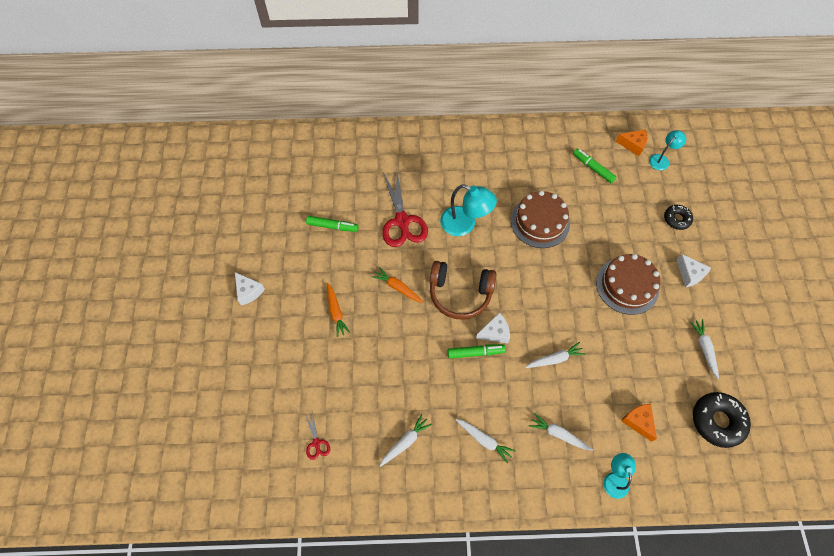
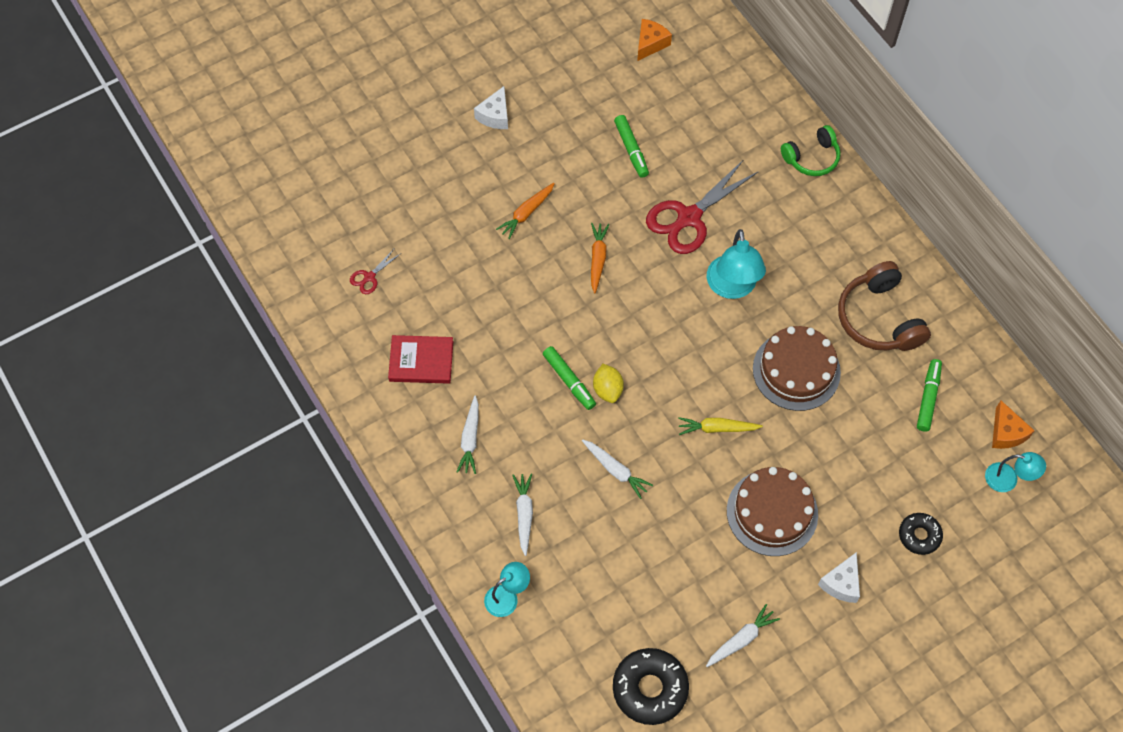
camera: 60 degrees right, 0 degrees up
white carrot [380,414,432,467] -> red book [388,335,453,384]
brown headphones [430,261,496,320] -> brown headphones moved to [838,261,931,351]
white cheese [476,313,510,343] -> yellow lemon [593,364,624,403]
orange cheese [621,404,657,442] -> orange cheese moved to [637,19,672,61]
none -> yellow carrot [678,417,763,435]
none -> green headphones [781,125,841,176]

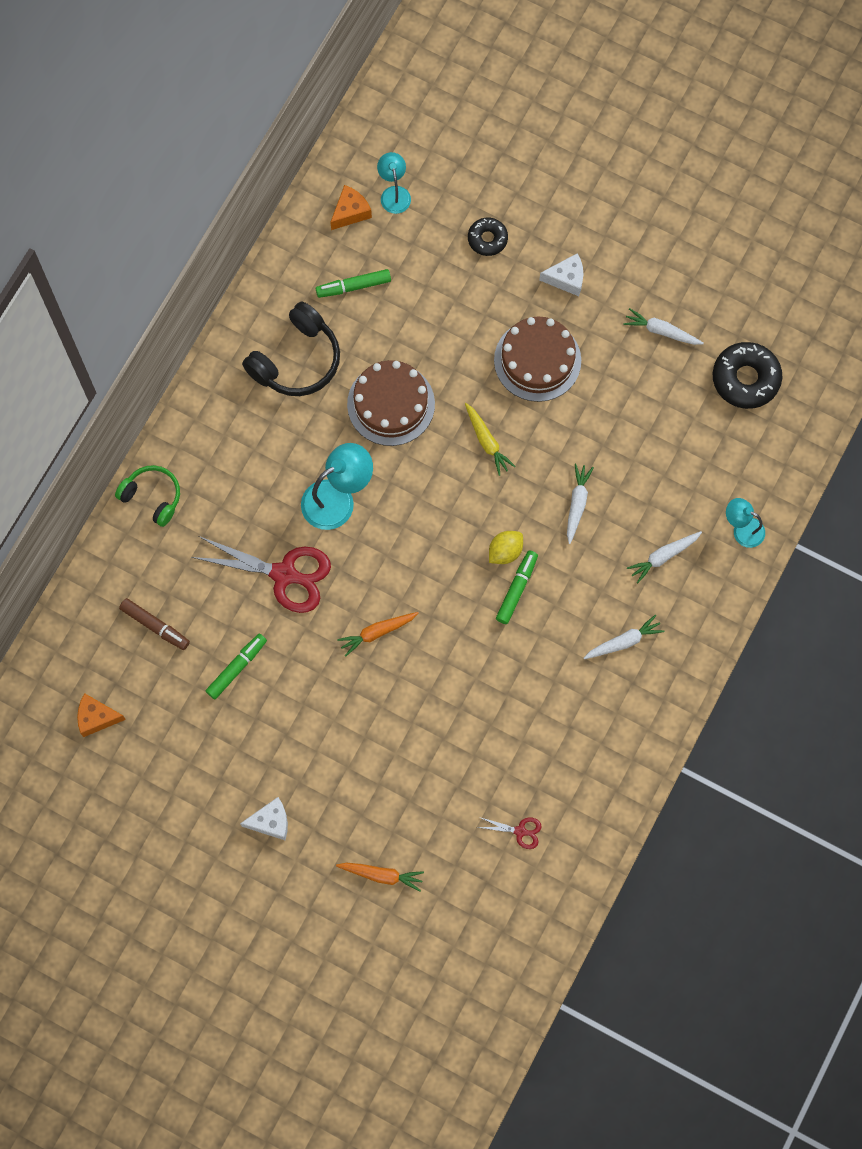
camera: 120 degrees left, 10 degrees up
red book [388,335,453,384] -> none
orange carrot [496,183,555,239] -> orange carrot moved to [336,863,424,891]
brown headphones [838,261,931,351] -> black headphones [242,301,340,396]
none -> brown marker [119,598,190,650]

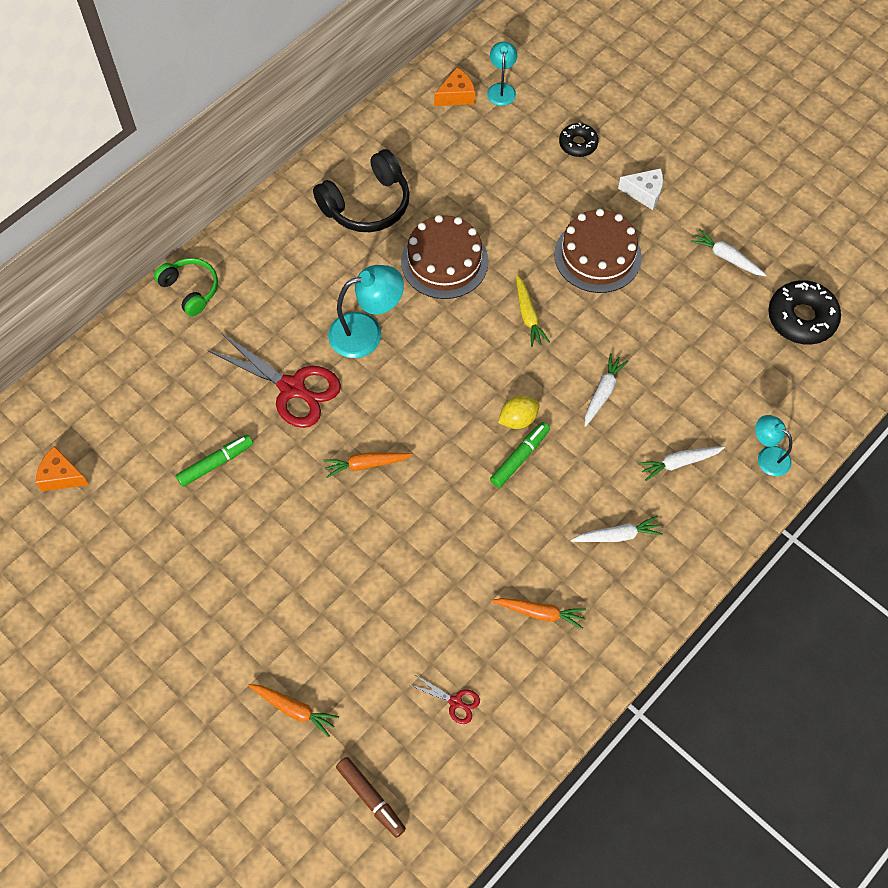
camera: 15 degrees right, 10 degrees down
brown marker [119,598,190,650] -> brown marker moved to [336,757,406,838]
white cheese [240,797,288,840] -> none
green marker [316,269,391,298] -> none
none -> orange carrot [491,598,586,629]

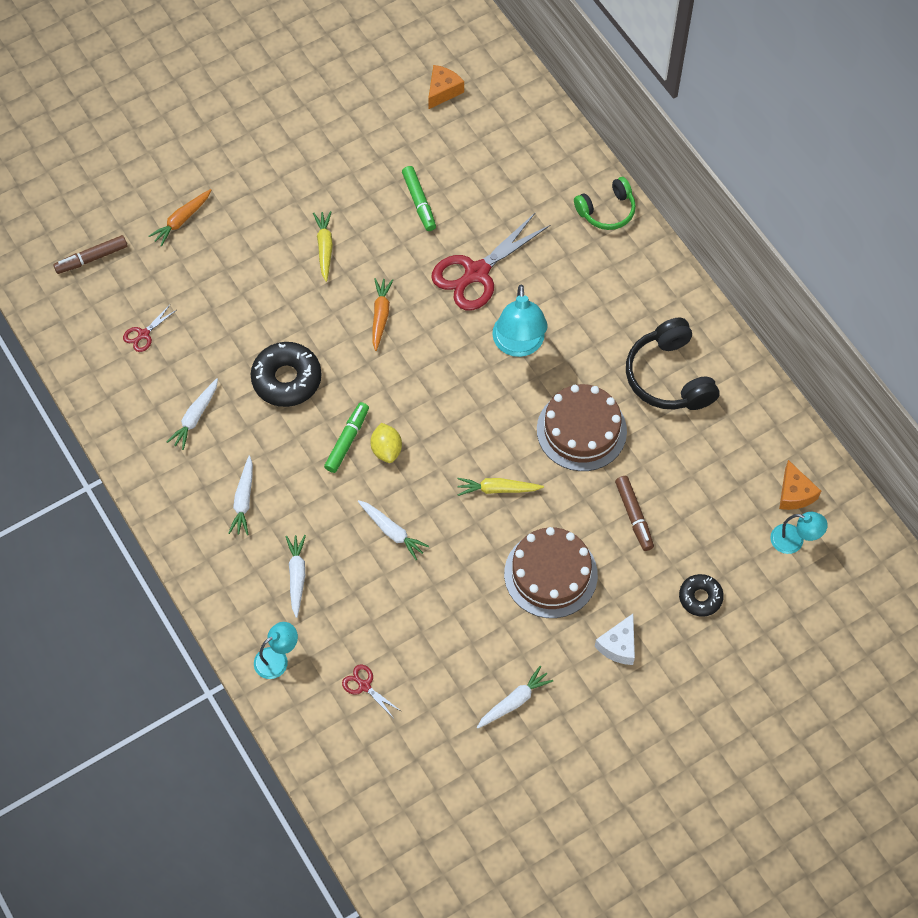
camera: 105 degrees right, 0 degrees up
green marker [490,422,550,488] -> green marker turned 120 degrees counterclockwise [324,402,369,473]
orange carrot [491,598,586,629] -> white carrot [167,378,218,450]
black donut [768,280,841,345] -> black donut moved to [251,342,322,407]
none -> yellow carrot [313,211,333,282]
none -> red scissors [342,665,401,717]
none -> brown marker [615,476,654,551]

